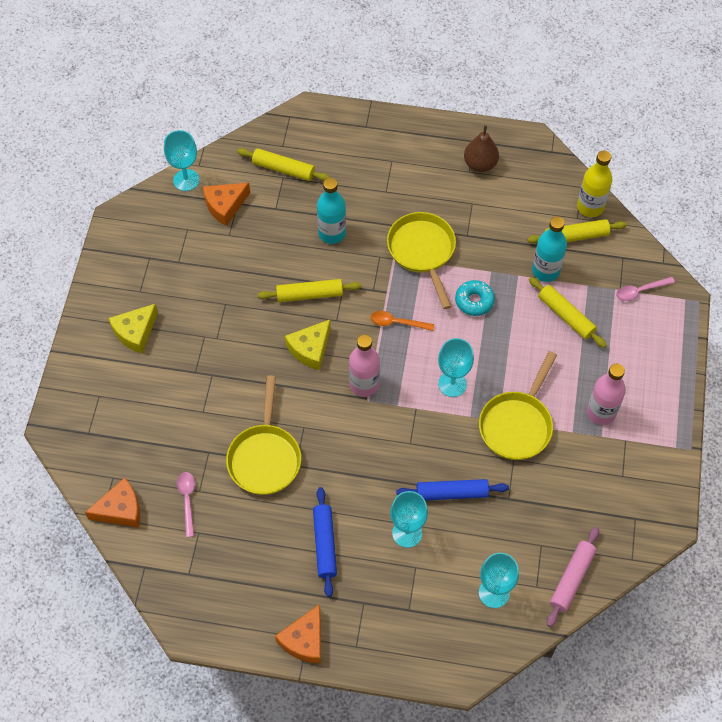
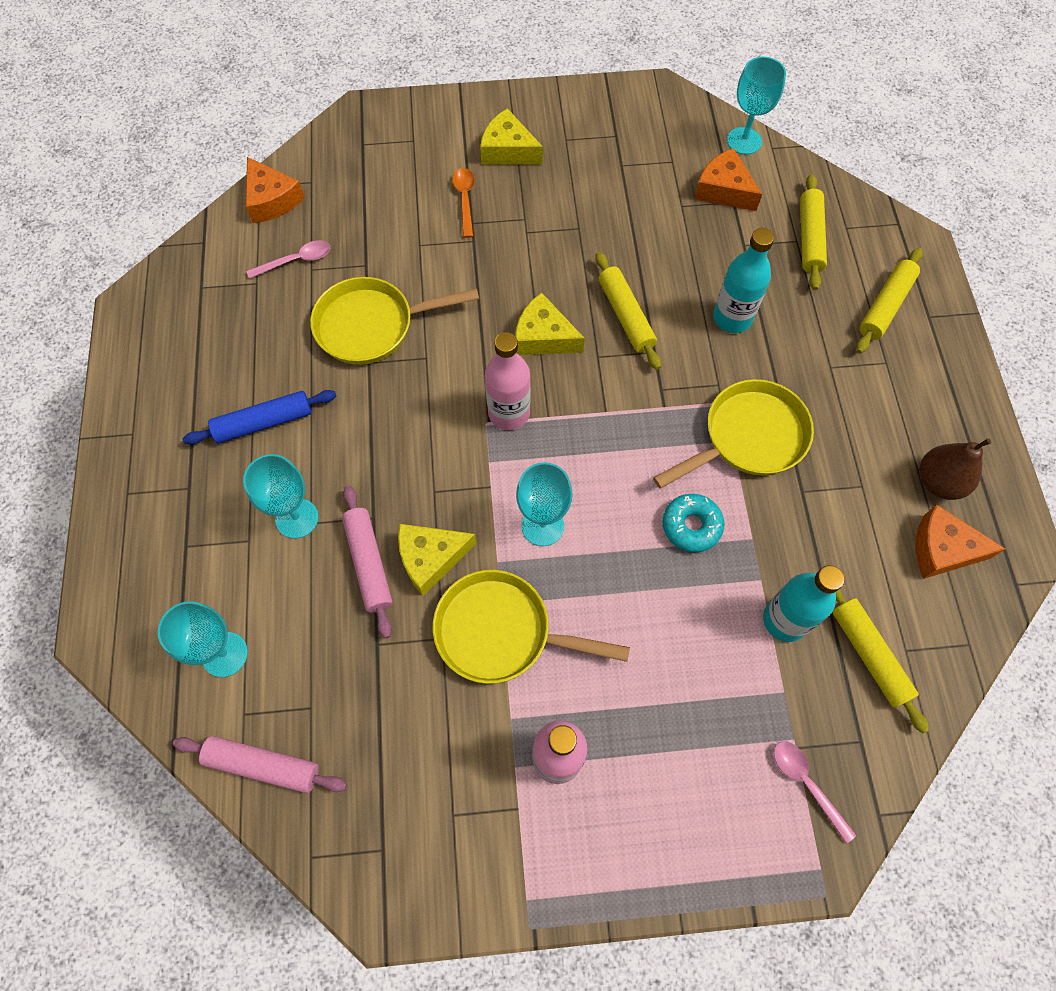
camera: 75 degrees right, 5 degrees up
orange cheese [275,604,321,663] -> orange cheese moved to [915,504,1005,579]
orange spoon [371,311,434,331] -> orange spoon moved to [452,168,475,238]
blue rolling pin [396,479,509,500] -> pink rolling pin [342,485,393,638]
yellow rolling pin [529,277,607,348] -> yellow rolling pin moved to [856,248,923,354]
yellow bottle [577,151,612,217] -> none
none -> yellow cheese [398,524,477,596]

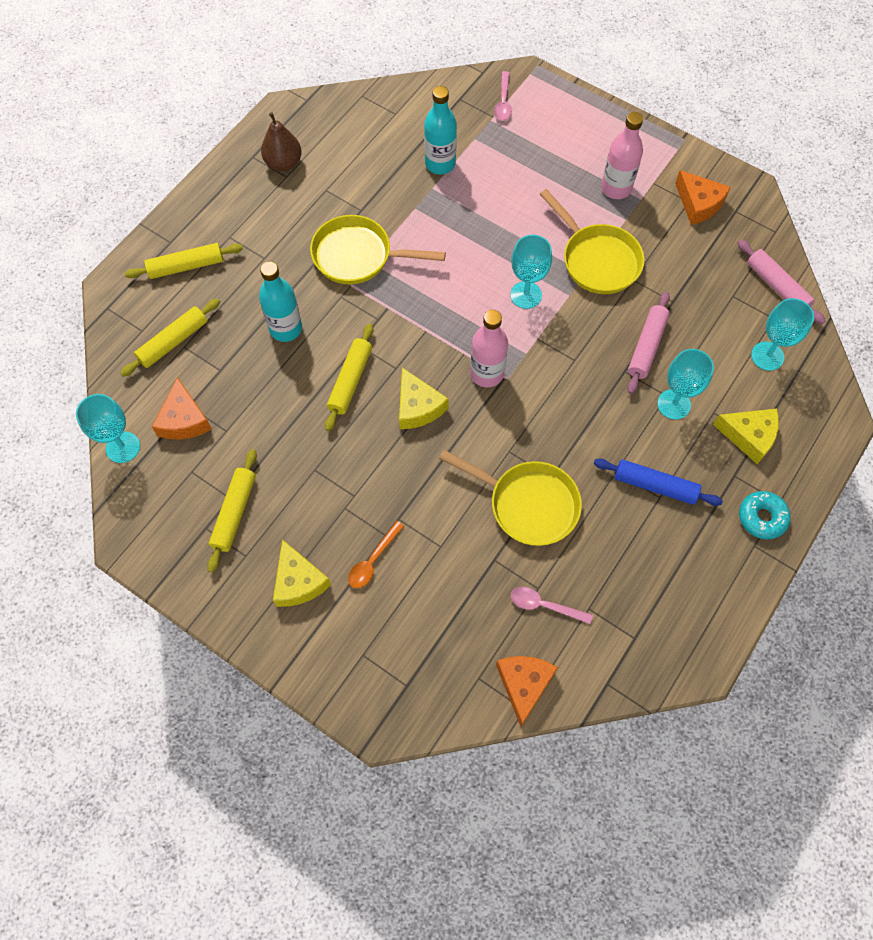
camera: 140 degrees left, 0 degrees up
yellow cheese [398,524,477,596] -> yellow cheese moved to [713,409,779,464]
turquoise donut [662,494,724,552] -> turquoise donut moved to [739,491,791,539]
yellow rolling pin [832,589,929,733] -> yellow rolling pin moved to [207,449,257,572]
orange cheese [915,504,1005,579] -> orange cheese moved to [675,170,731,225]

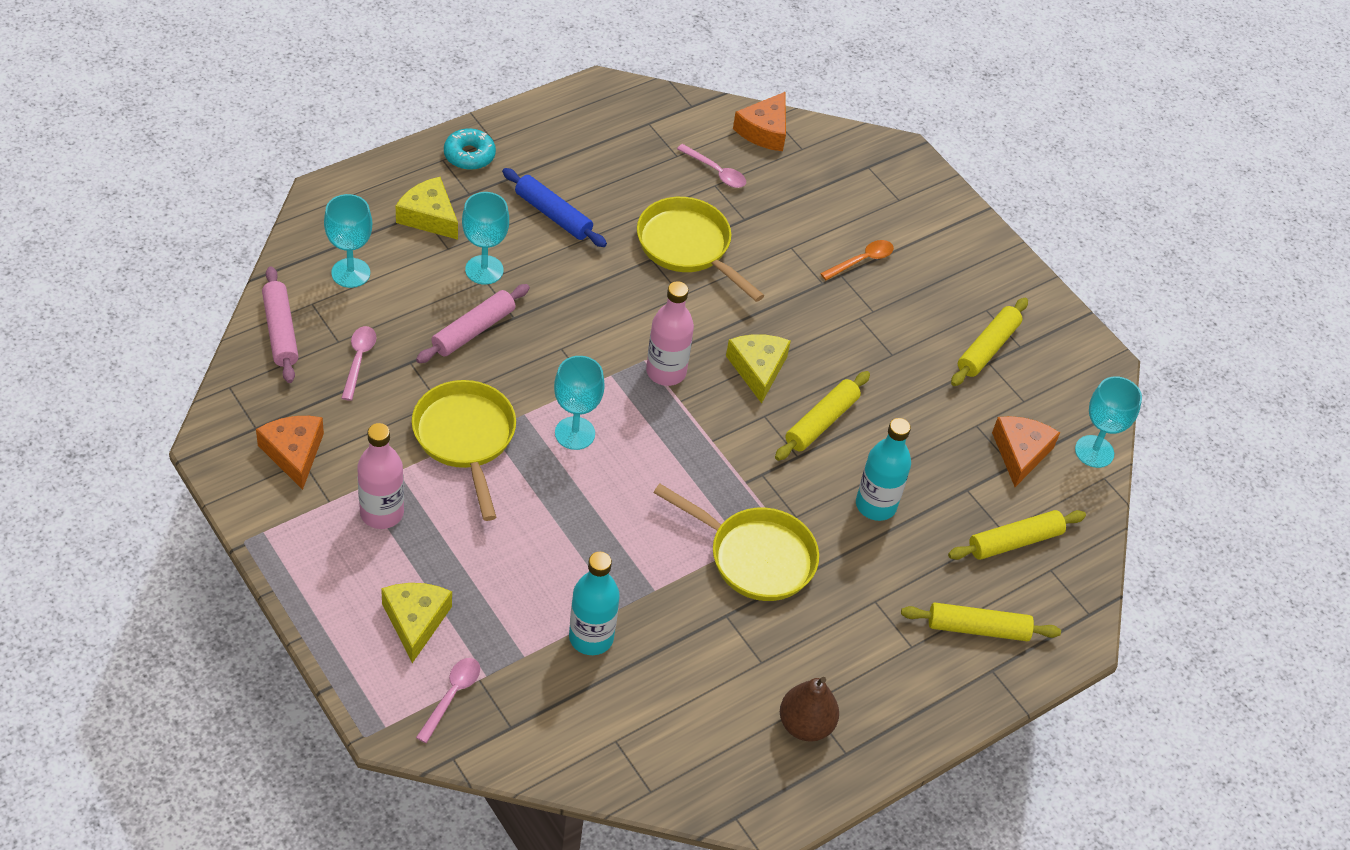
camera: 165 degrees left, 15 degrees down
yellow cheese [273,539,331,607] -> yellow cheese moved to [381,583,452,663]
none -> pink spoon [341,326,376,401]

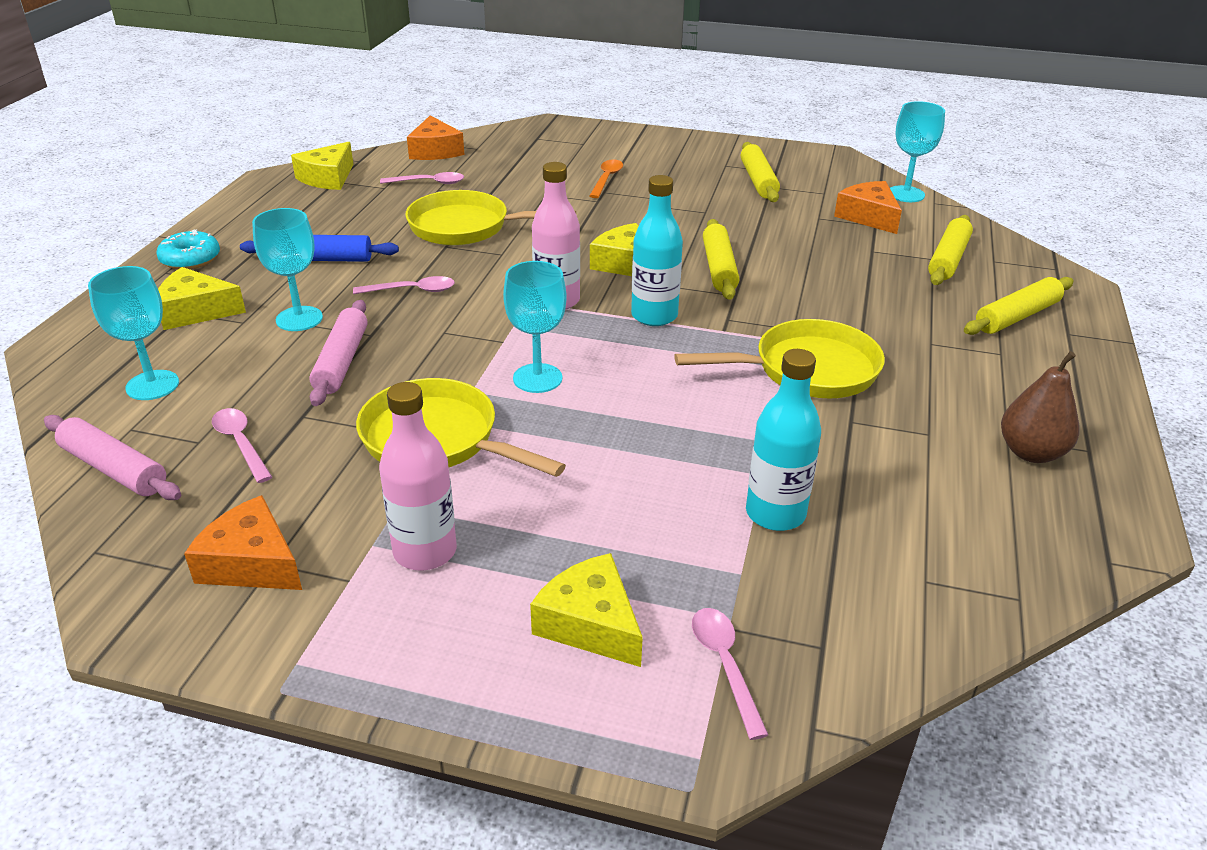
camera: 35 degrees left, 15 degrees down
turquoise bottle [856,418,911,521] -> turquoise bottle moved to [631,175,683,326]
none -> yellow cheese [291,142,353,190]
none -> pink spoon [353,276,455,294]

